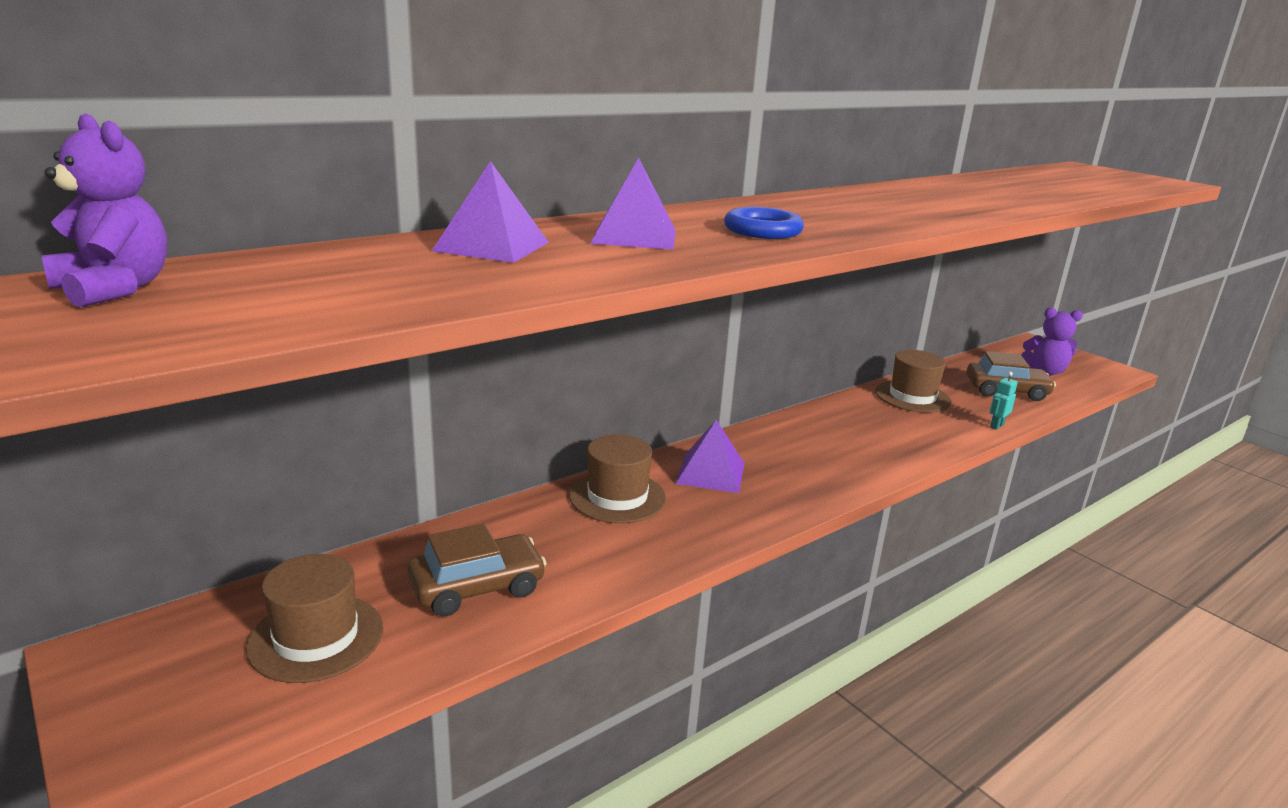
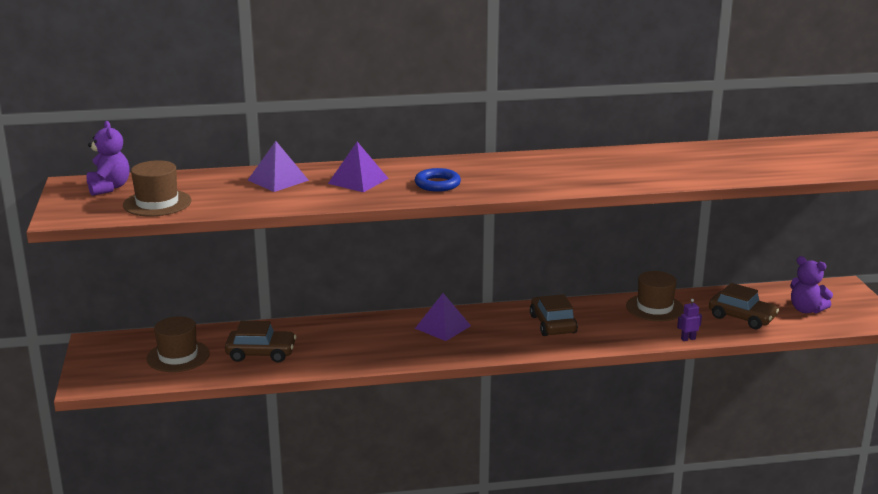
camera: 30 degrees right, 0 degrees up
brown hat [569,434,666,523] -> brown hat moved to [123,160,191,216]
turquoise robot [990,372,1018,430] -> purple robot [677,299,702,341]
none -> brown car [530,294,578,336]

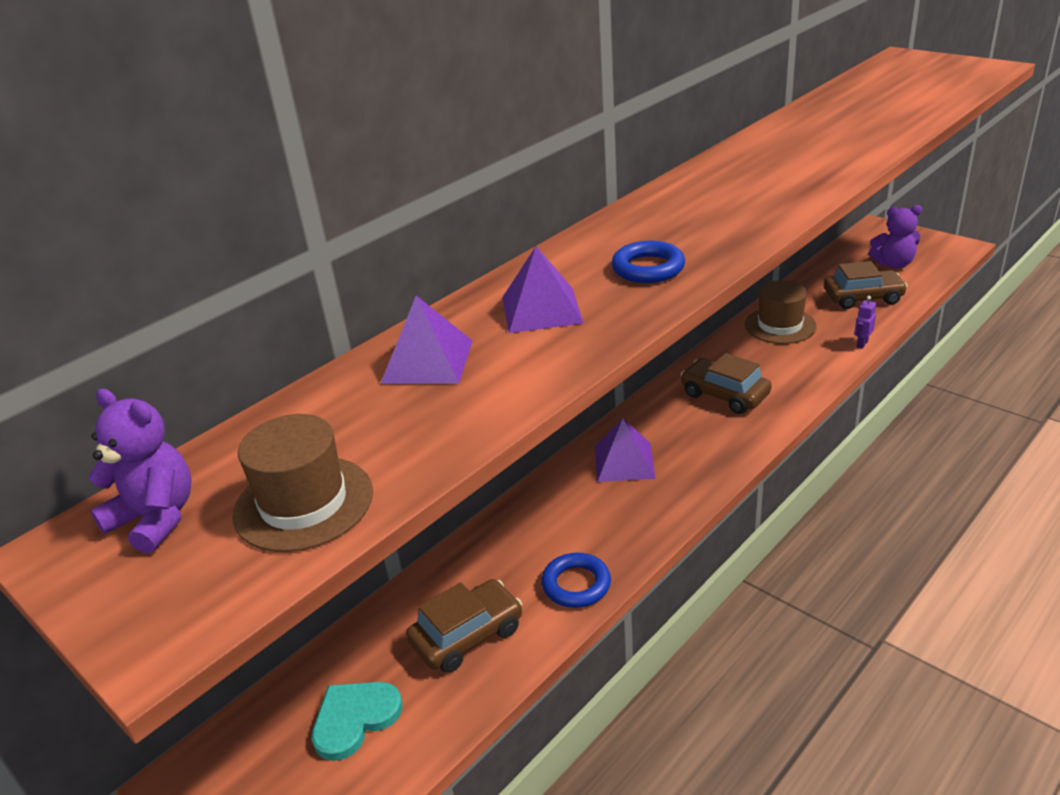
camera: 35 degrees left, 10 degrees up
brown hat [146,317,210,372] -> turquoise heart [311,682,403,761]
none -> blue ring [541,553,611,608]

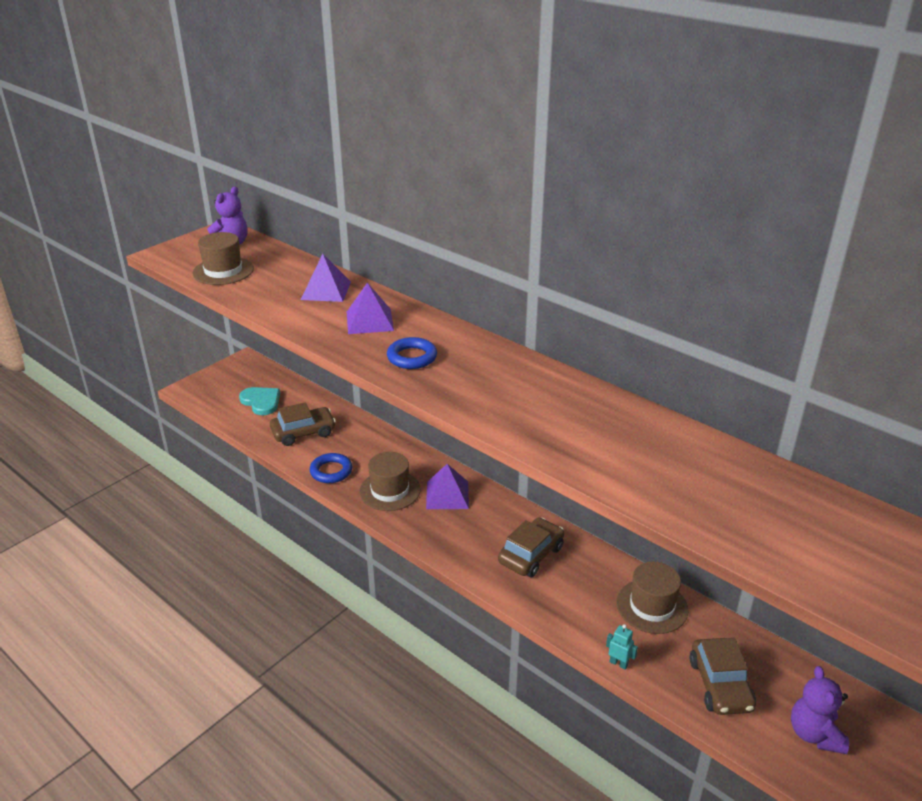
camera: 85 degrees right, 0 degrees up
brown car [406,579,522,673] -> brown car turned 75 degrees counterclockwise [270,402,336,446]
purple robot [854,296,876,349] -> turquoise robot [606,624,638,670]
none -> brown hat [359,452,421,511]

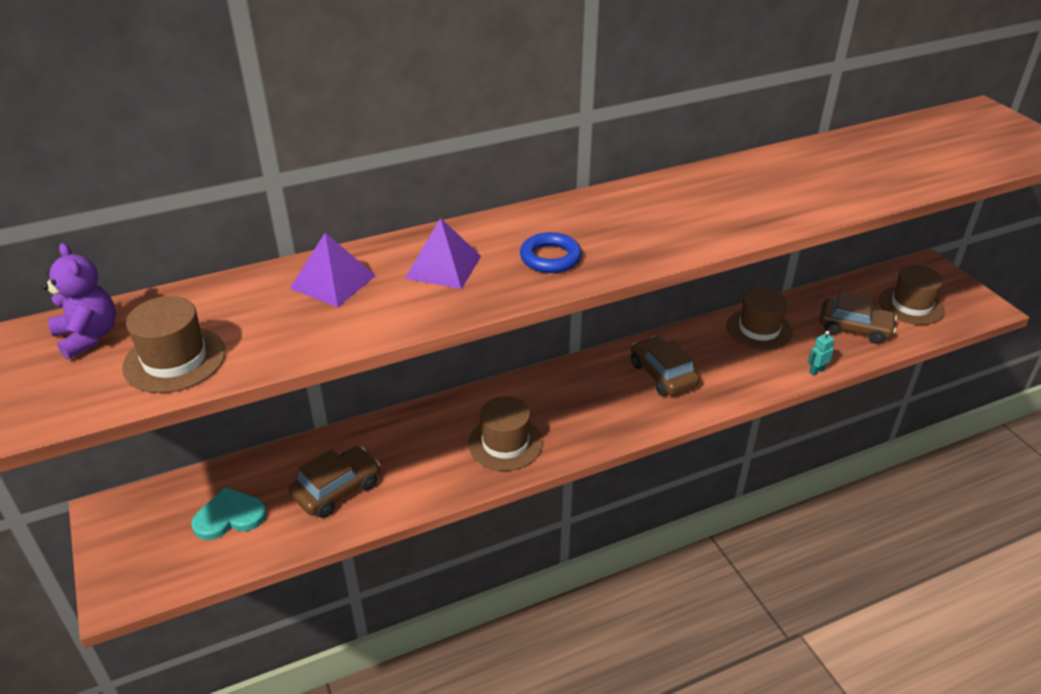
camera: 65 degrees left, 5 degrees up
brown car [270,402,336,446] -> brown car turned 45 degrees clockwise [289,446,380,518]
blue ring [310,453,352,483] -> none
purple pyramid [426,464,469,509] -> none
purple teddy bear [791,666,849,754] -> brown hat [879,265,945,325]

